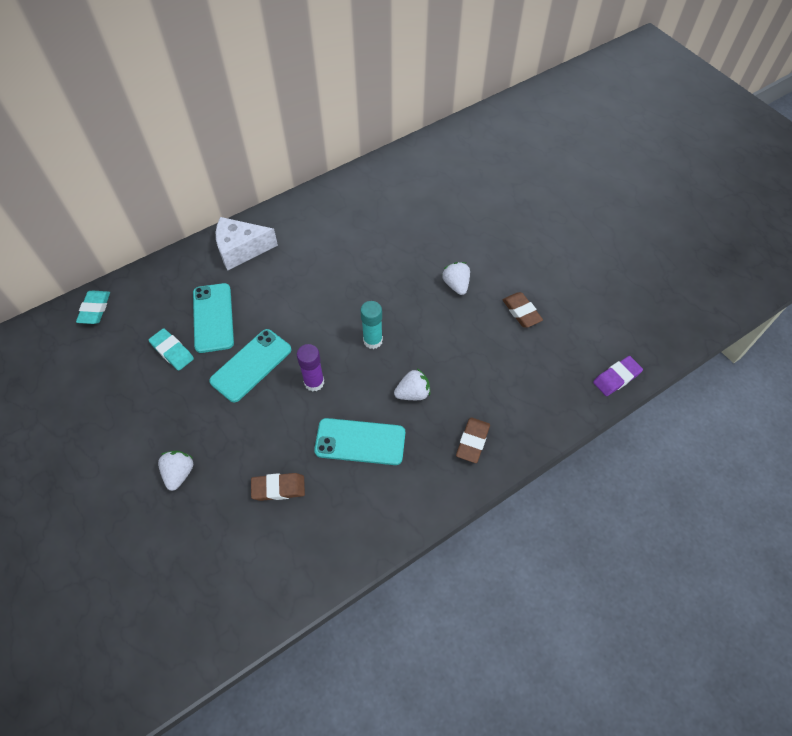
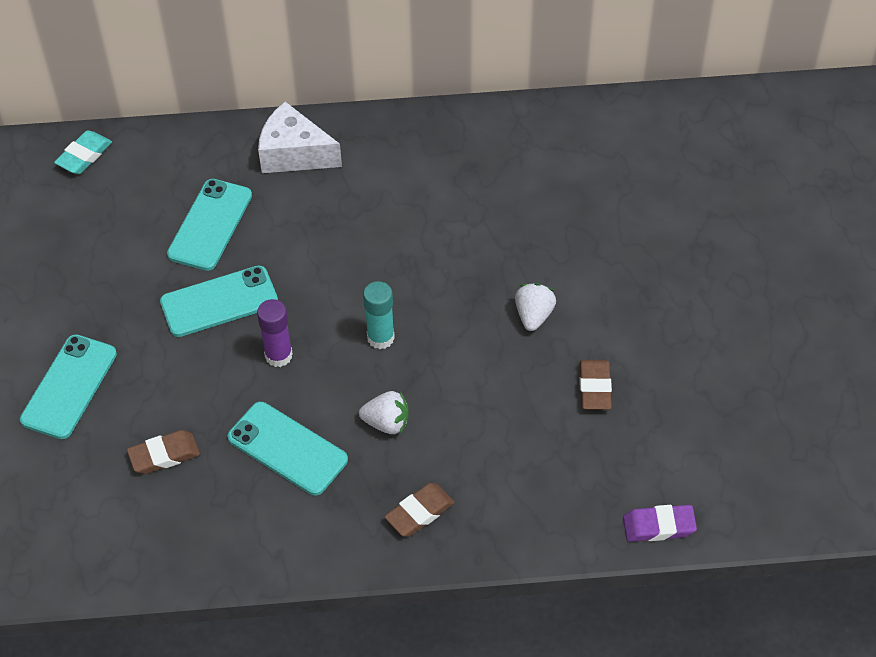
camera: 30 degrees right, 5 degrees down
turquoise eraser [149,328,194,371] -> none
white strawberry [158,451,194,491] -> turquoise phone [20,334,117,439]
brown eraser [251,473,305,501] -> brown eraser turned 45 degrees counterclockwise [127,430,200,474]

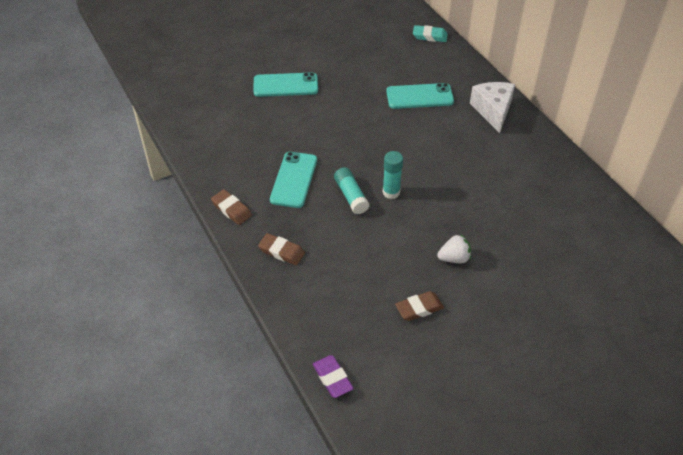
camera: 65 degrees right, 5 degrees down
brown eraser [127,430,200,474] -> brown eraser moved to [211,189,252,225]
turquoise phone [160,266,278,337] -> none
purple glue stick [257,299,293,367] -> none
white strawberry [359,391,408,434] -> none
none -> turquoise glue stick [334,167,369,214]

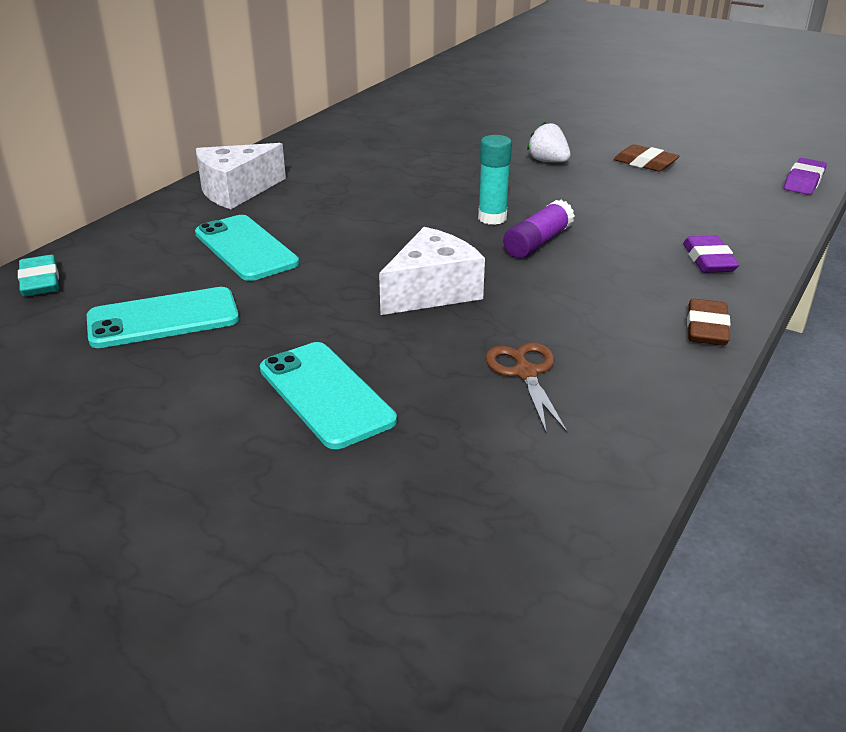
camera: 120 degrees left, 15 degrees down
brown eraser [258,233,305,265] -> purple eraser [683,236,739,273]
turquoise phone [270,152,317,208] -> turquoise phone moved to [87,287,239,348]
turquoise glue stick [334,167,369,214] -> purple glue stick [503,200,575,258]
none -> white cheese [379,227,485,315]
none -> brown scissors [485,342,568,434]

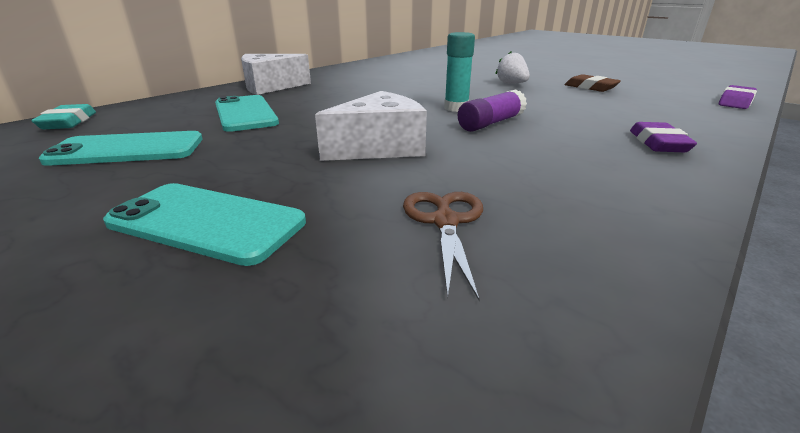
camera: 10 degrees right, 5 degrees down
turquoise phone [260,342,397,449] -> turquoise phone turned 45 degrees counterclockwise [103,183,306,266]
brown eraser [687,299,731,346] -> none

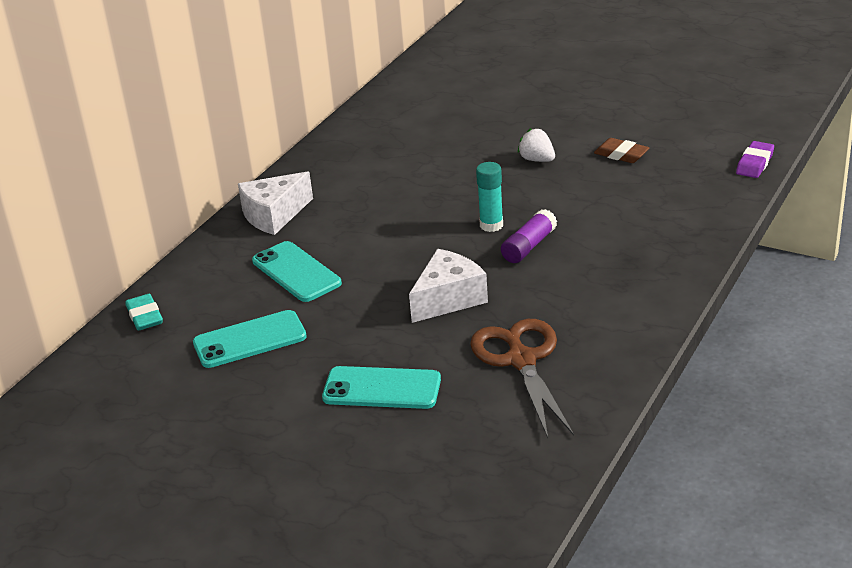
camera: 10 degrees left, 5 degrees up
brown scissors [403,192,483,300] -> brown scissors [470,319,574,438], size x1.75
purple eraser [630,122,697,152] -> none

